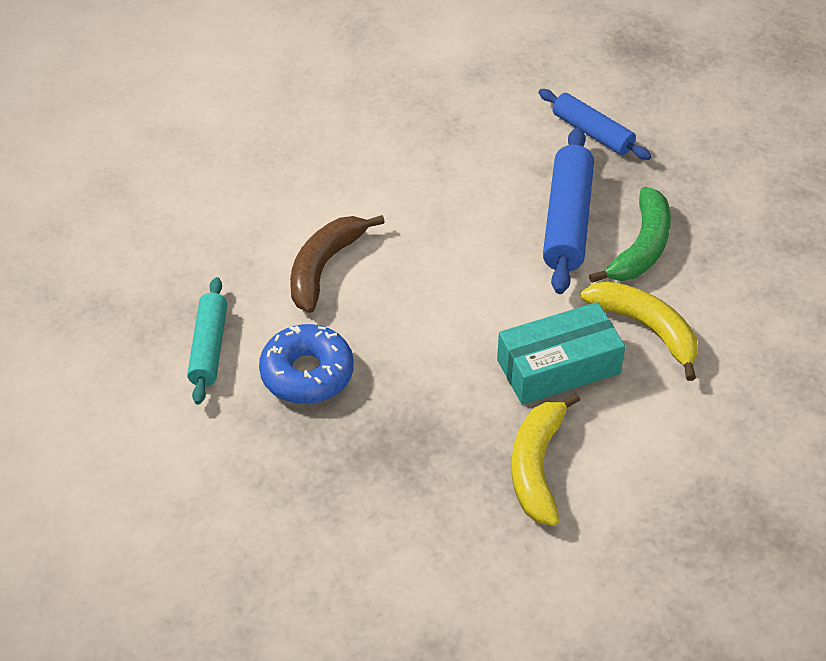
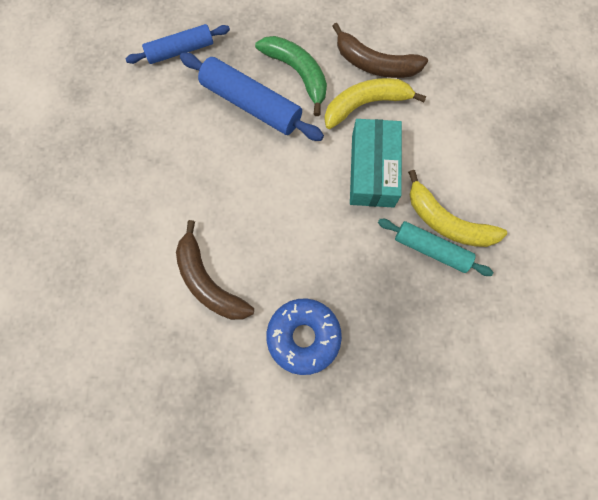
camera: 65 degrees left, 25 degrees up
turquoise rolling pin [187,277,227,405] -> turquoise rolling pin moved to [378,219,493,276]
none -> brown banana [332,23,428,78]

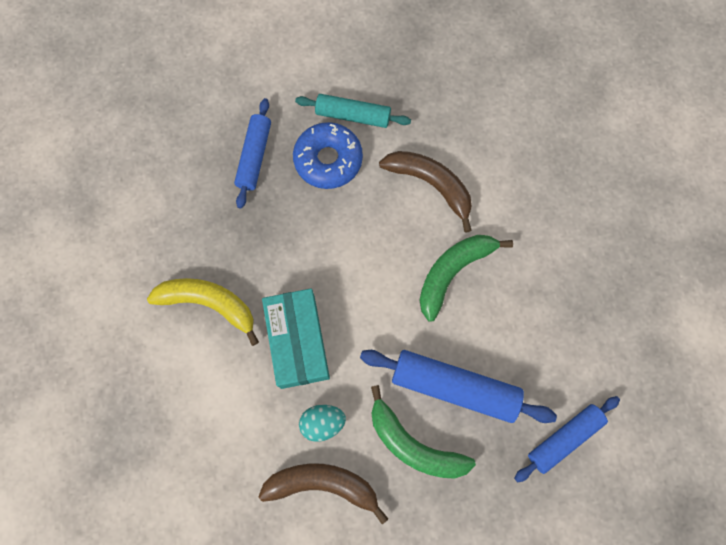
camera: 165 degrees right, 0 degrees up
yellow banana [325,78,426,129] -> turquoise egg [299,405,346,442]
turquoise rolling pin [378,219,493,276] -> turquoise rolling pin moved to [295,94,411,128]
none -> blue rolling pin [234,98,271,209]
none -> green banana [419,235,513,322]

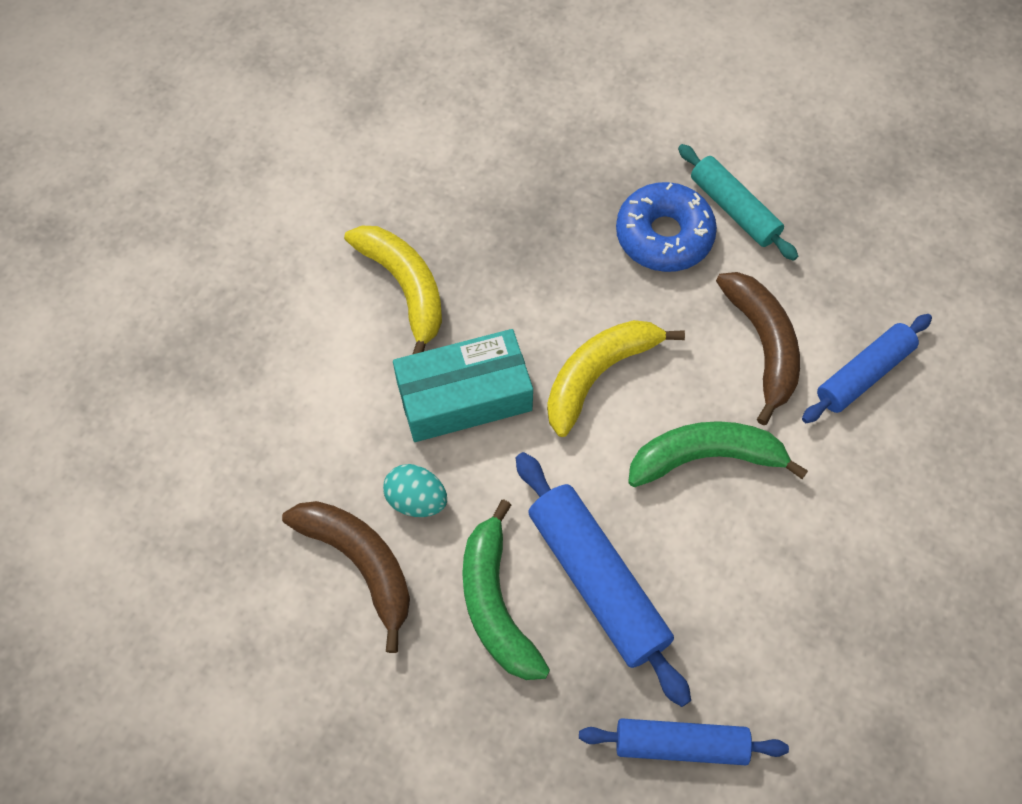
camera: 40 degrees right, 10 degrees down
blue rolling pin [234,98,271,209] -> blue rolling pin moved to [802,314,932,423]
turquoise box [262,289,330,389] -> turquoise box turned 45 degrees clockwise [393,329,533,442]
none -> yellow banana [547,320,685,437]

